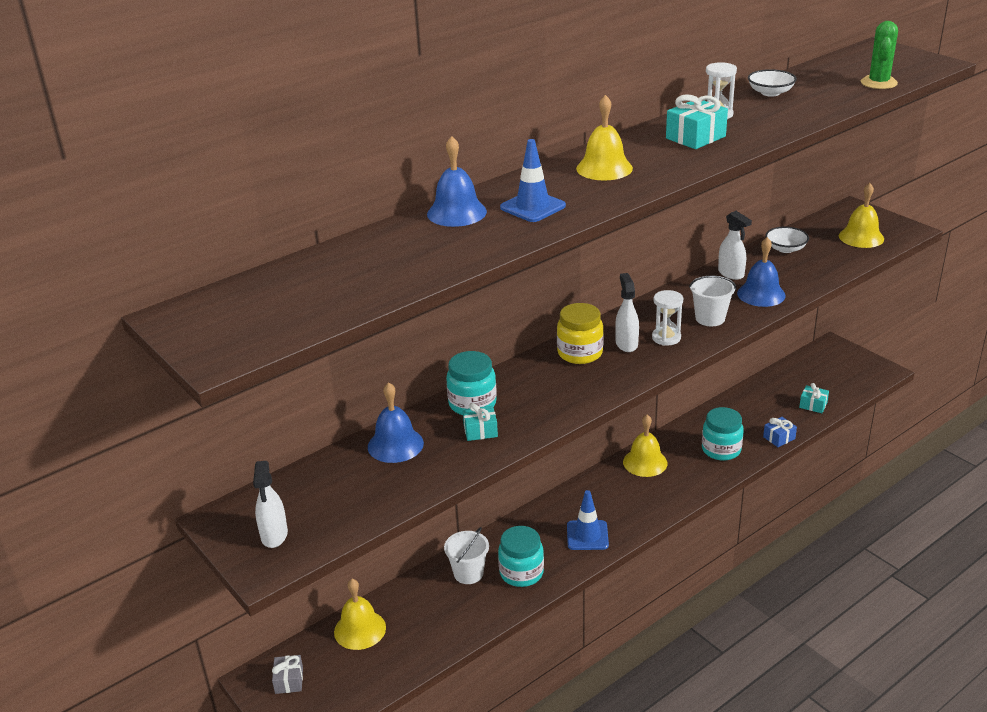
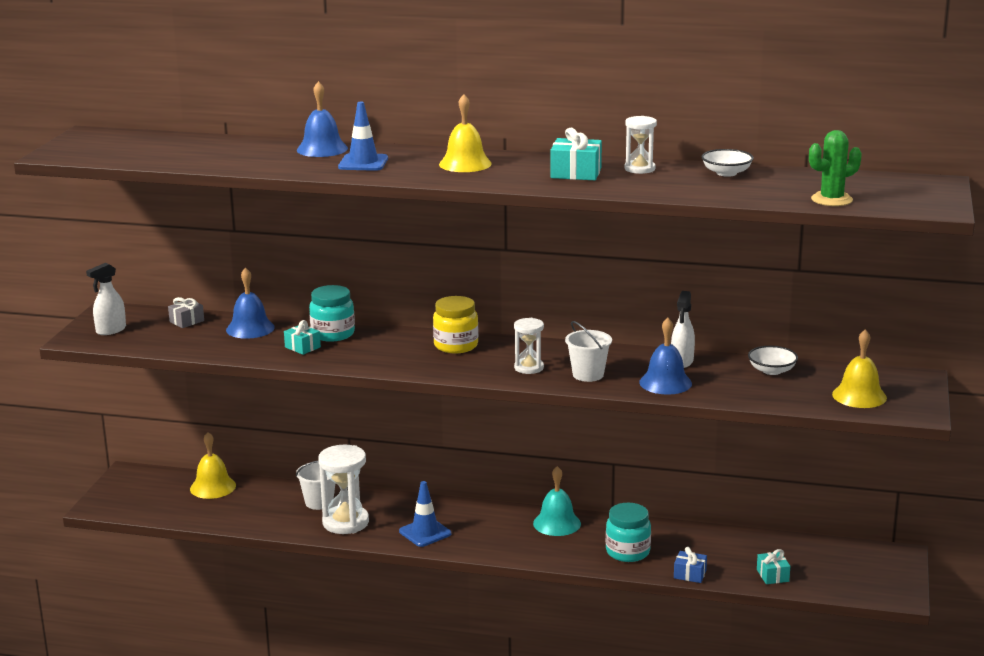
camera: 50 degrees right, 10 degrees down
grey gift [272,655,303,694] -> grey gift moved to [168,297,204,328]
turquoise jar [498,526,544,587] -> white hourglass [318,445,369,534]
white spray bottle [615,273,639,352] -> none
yellow bell [623,414,667,477] -> turquoise bell [533,466,581,536]

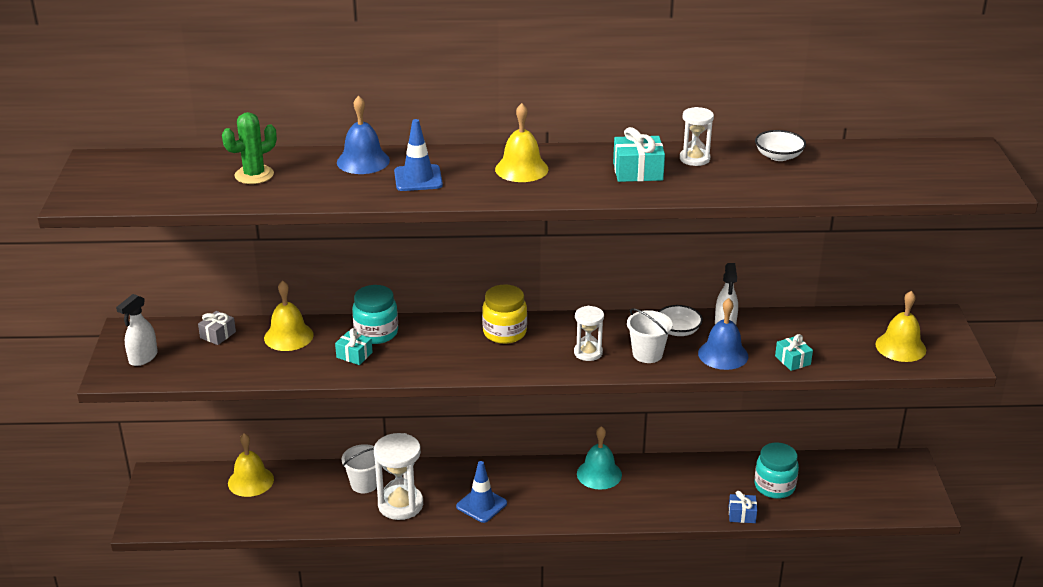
camera: 15 degrees left, 10 degrees up
blue bell [226,267,275,339] -> yellow bell [264,280,314,351]
turquoise jar [606,503,651,562] -> turquoise jar moved to [755,442,799,499]
white bowl [748,346,798,375] -> white bowl moved to [658,305,703,336]
turquoise gift [757,549,790,584] -> turquoise gift moved to [775,334,813,371]
green cactus [809,130,862,206] -> green cactus moved to [222,112,277,184]

